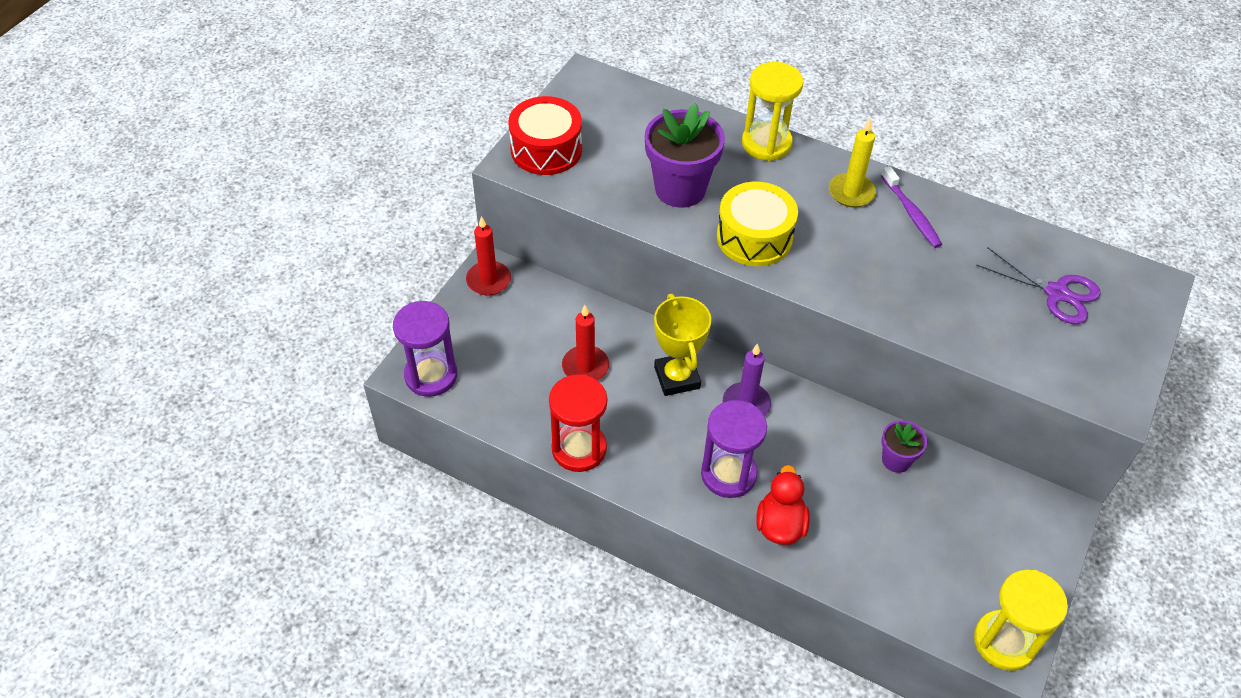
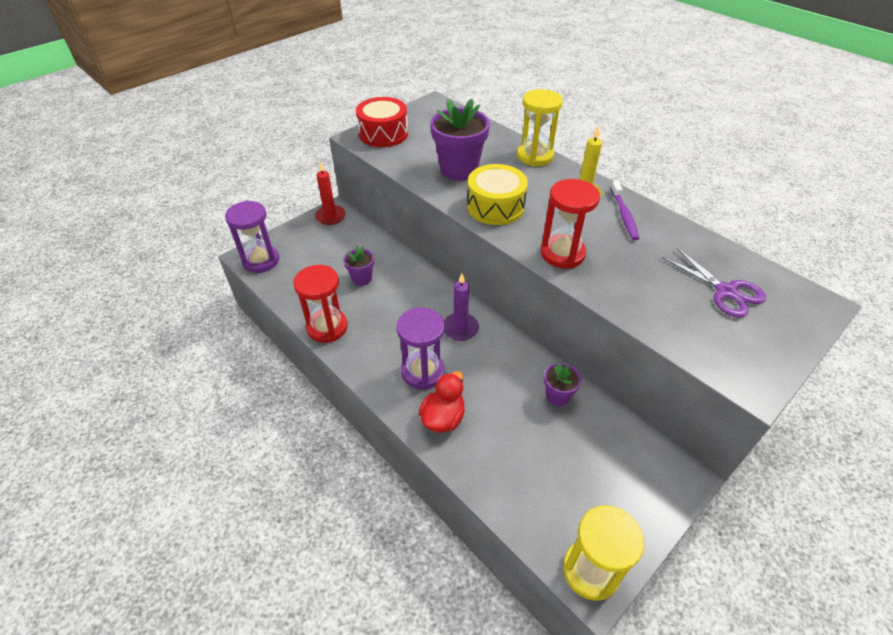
camera: 20 degrees right, 5 degrees down
red candle [562,305,609,380] -> purple flower pot [344,246,374,286]
yellow trophy [654,294,711,396] -> none
none -> red hourglass [541,179,600,269]

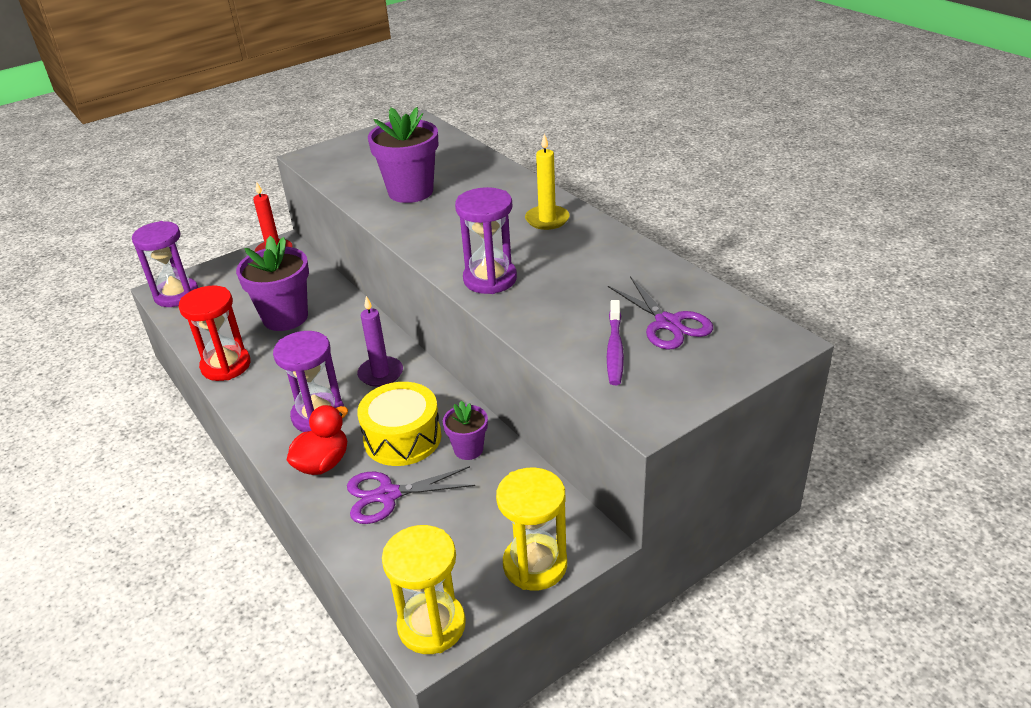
camera: 10 degrees right, 10 degrees down
purple flower pot [344,246,374,286] -> purple flower pot [236,236,309,331], size x1.87
red drum [356,97,408,147] -> none
yellow drum [467,164,528,225] -> yellow drum moved to [357,382,441,466]
yellow hourglass [517,89,563,166] -> yellow hourglass moved to [496,467,567,591]
red hourglass [541,179,600,269] -> purple hourglass [455,187,517,294]
purple toothbrush [611,181,640,240] -> purple toothbrush moved to [607,300,624,385]
none -> purple scissors [347,466,475,524]

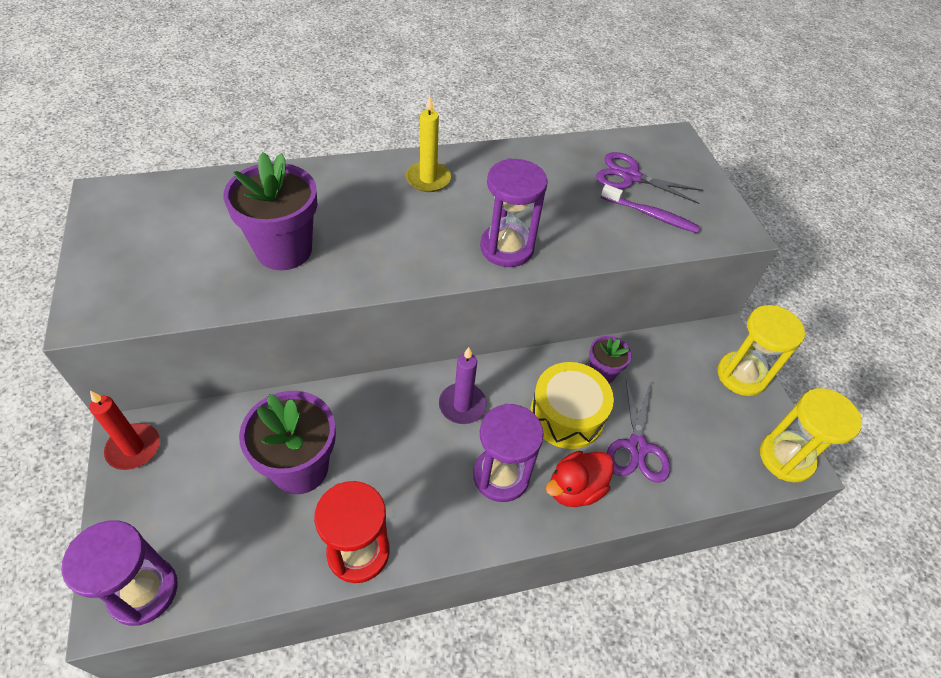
camera: 75 degrees left, 15 degrees up
red duck [287,405,348,475] -> red duck turned 90 degrees counterclockwise [546,451,614,507]
purple scissors [608,276,713,350] -> purple scissors turned 150 degrees counterclockwise [596,152,703,204]

